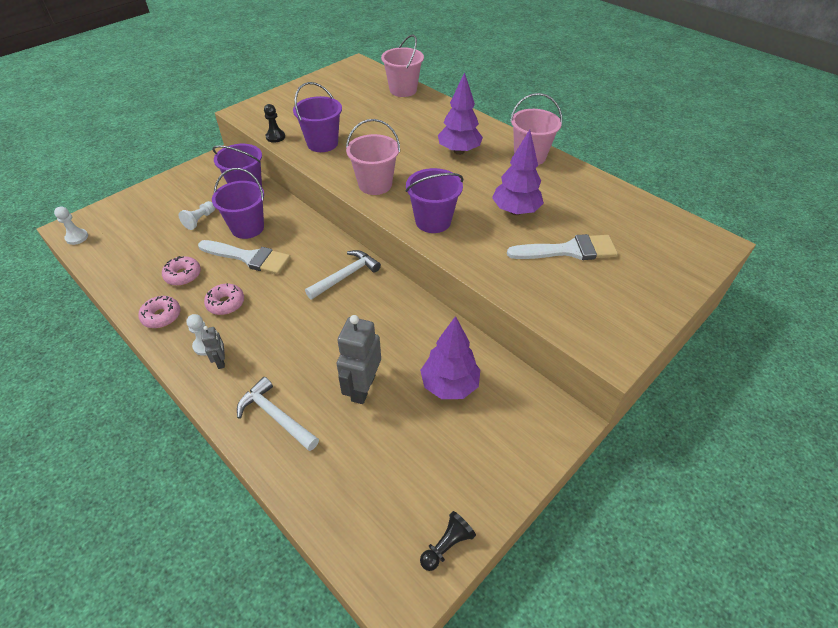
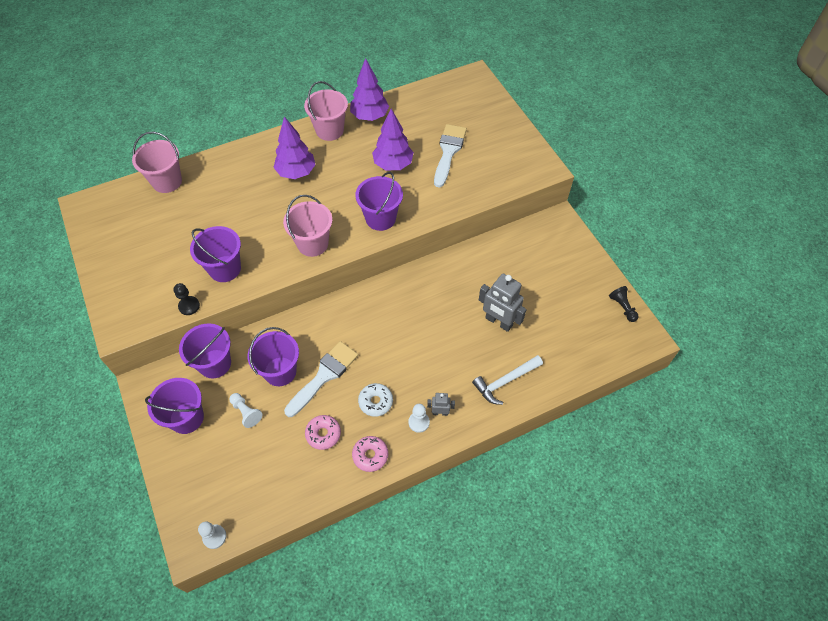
camera: 70 degrees left, 10 degrees up
pink donut [204,283,244,315] -> white donut [358,383,393,417]
white hammer [305,250,381,299] -> none
purple tree [420,316,480,399] -> purple tree moved to [350,58,389,121]
none -> purple bucket [145,378,204,434]

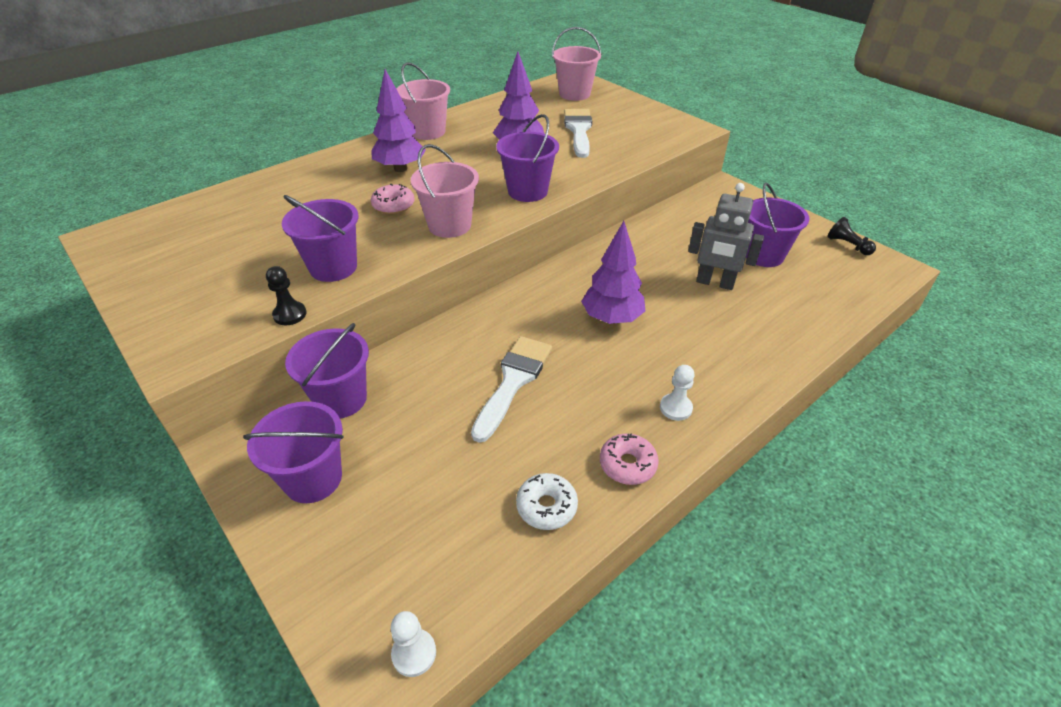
camera: 15 degrees left, 15 degrees down
pink bucket [132,132,182,193] -> pink bucket moved to [552,27,602,101]
white pawn [229,393,263,428] -> none
purple bucket [248,327,299,386] -> purple bucket moved to [746,182,810,267]
pink donut [305,415,341,450] -> pink donut moved to [371,184,415,214]
purple tree [350,58,389,121] -> purple tree moved to [581,221,646,324]
white donut [358,383,393,417] -> white donut moved to [516,473,578,530]
grey robot [427,393,455,416] -> none
white hammer [472,355,543,405] -> none

